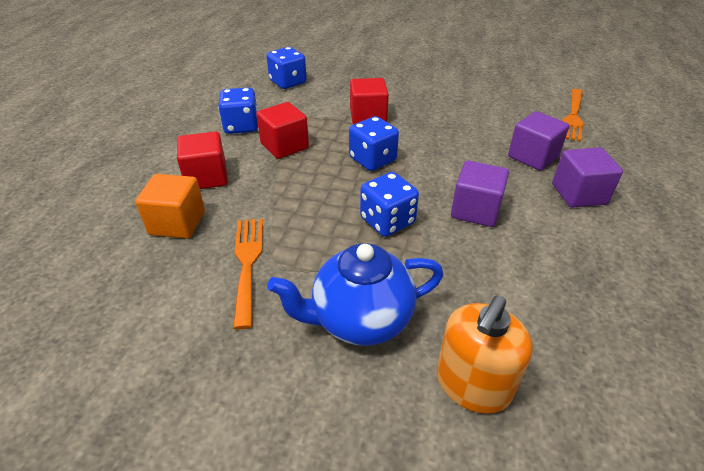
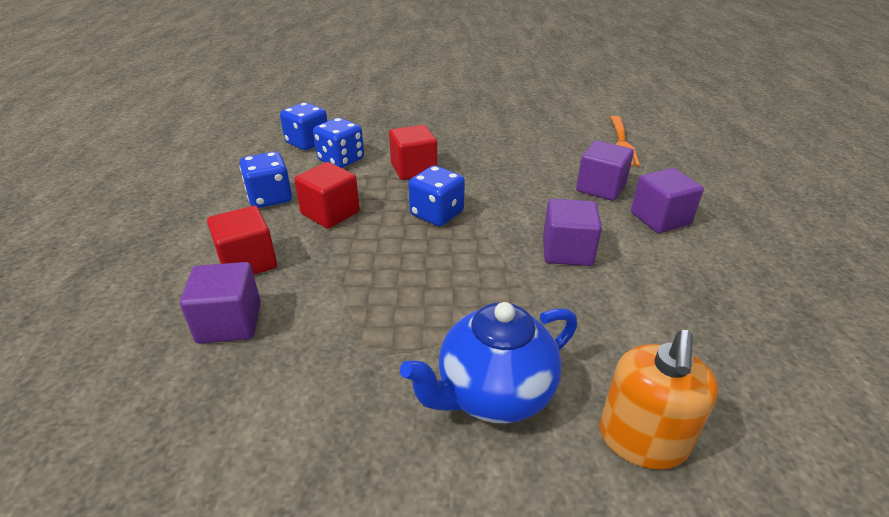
camera: 15 degrees left, 5 degrees down
orange cube [135,174,205,239] -> purple cube [180,262,261,344]
orange fork [233,219,263,329] -> none
blue dice [360,172,419,237] -> blue dice moved to [313,118,364,168]

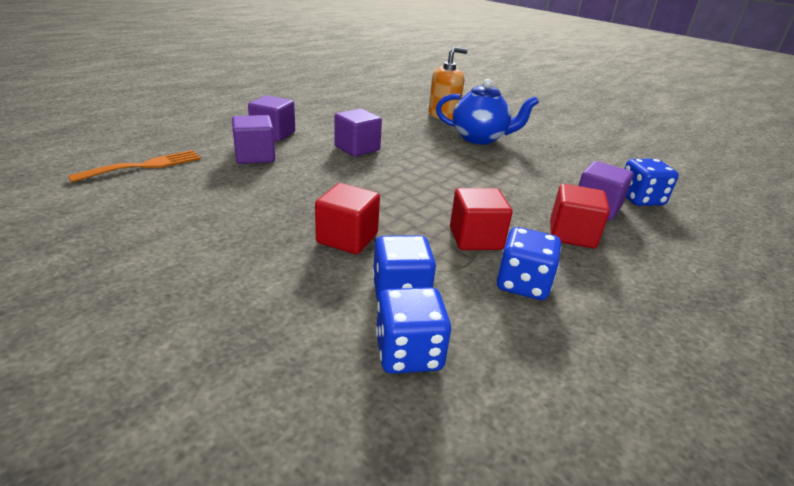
camera: 140 degrees left, 5 degrees down
blue dice [409,166,465,226] -> blue dice moved to [624,159,679,206]

